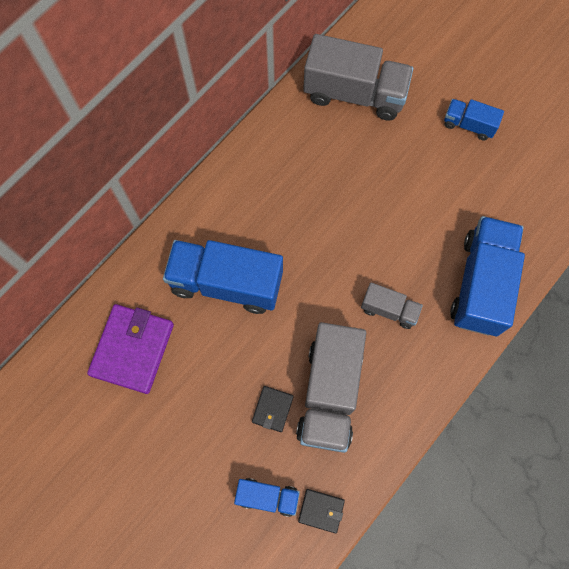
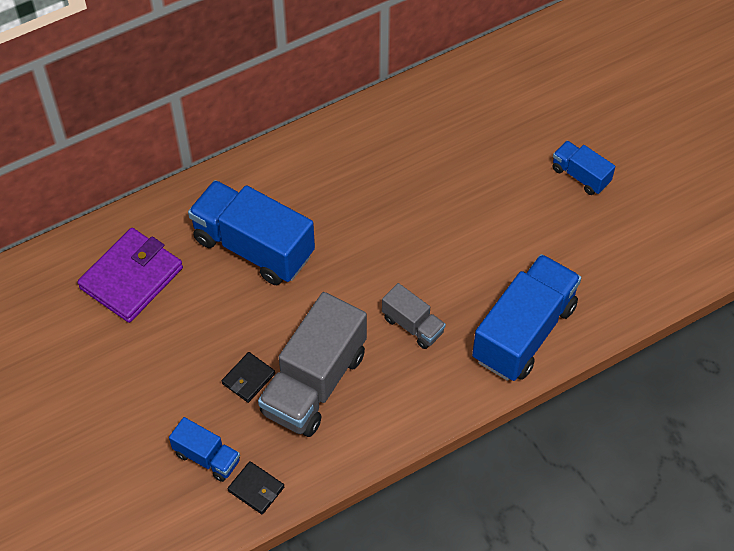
camera: 20 degrees right, 15 degrees down
grey truck [303,34,413,121] -> none

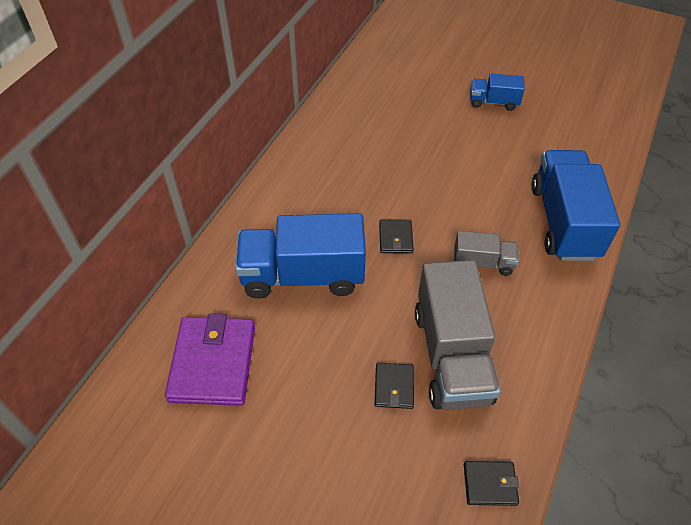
camera: 35 degrees left, 5 degrees down
blue truck [169,417,240,482] -> none
none -> black wallet [379,219,414,253]

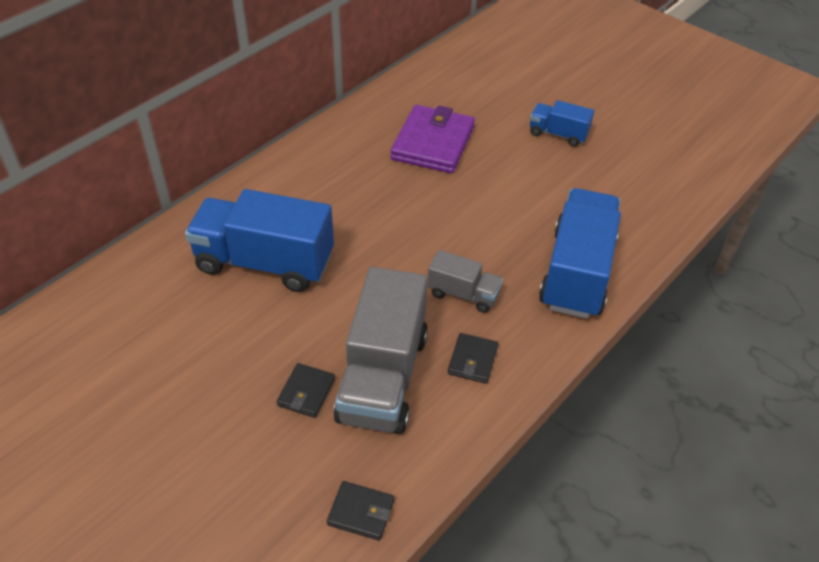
camera: 15 degrees right, 5 degrees down
purple wallet [165,313,255,406] -> purple wallet moved to [390,105,475,173]
black wallet [379,219,414,253] -> black wallet moved to [448,333,498,383]

